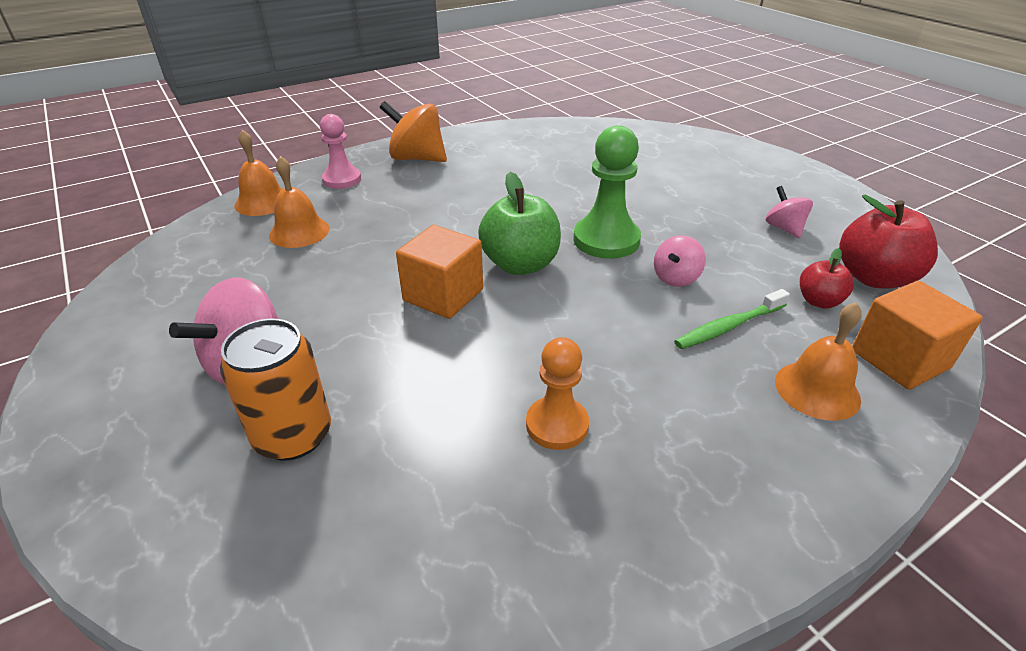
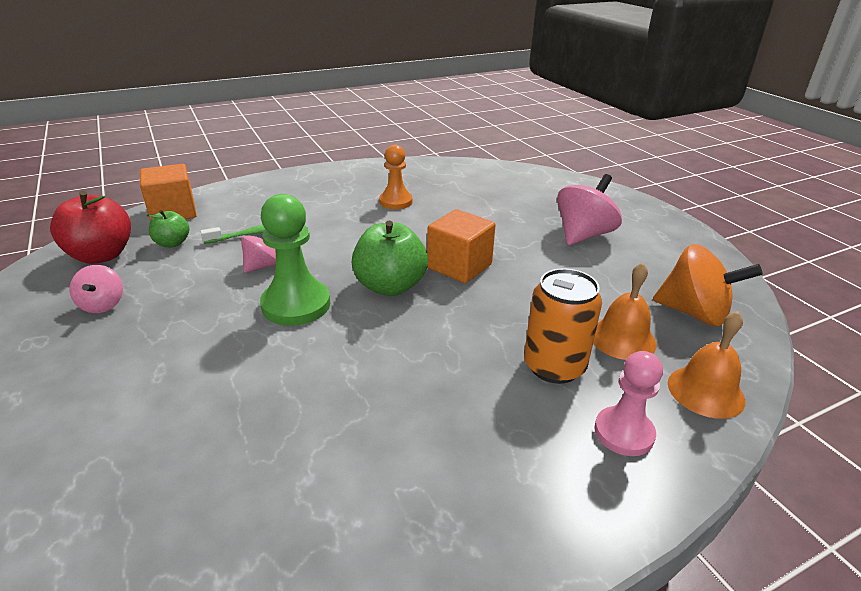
camera: 175 degrees left, 5 degrees down
orange can [220,319,331,461] -> orange can moved to [524,268,602,384]
orange spinning top [379,101,447,162] -> orange spinning top moved to [653,244,763,326]
orange bell [775,302,862,421] -> none
red apple [800,248,854,309] -> green apple [147,210,189,247]

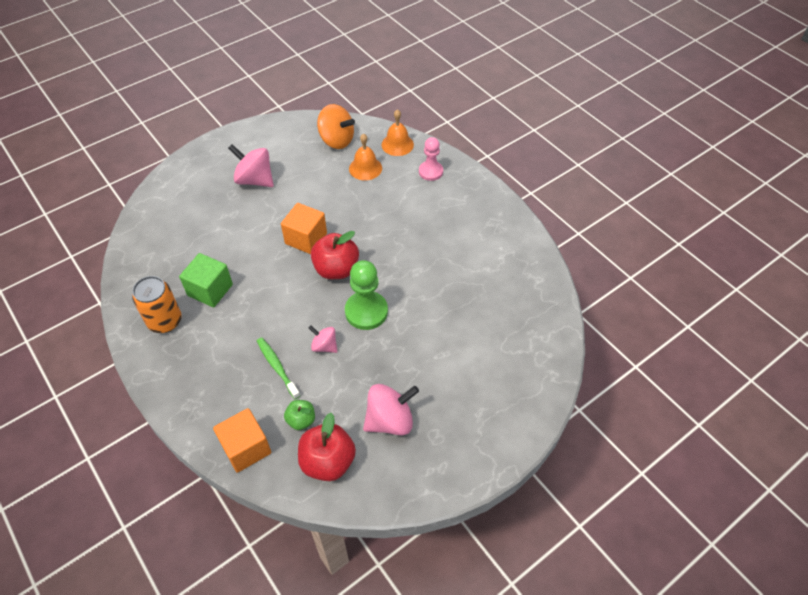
camera: 100 degrees left, 20 degrees up
pink spinning top [70,265,123,313] -> pink spinning top [363,384,419,435], size x1.75
green apple [352,221,428,296] -> red apple [311,231,359,279]
orange pawn [379,145,413,209] -> green cube [179,253,233,307]
orange can [524,268,602,384] -> orange can moved to [132,276,182,333]
orange spinning top [653,244,763,326] -> orange spinning top turned 105 degrees clockwise [317,104,355,149]

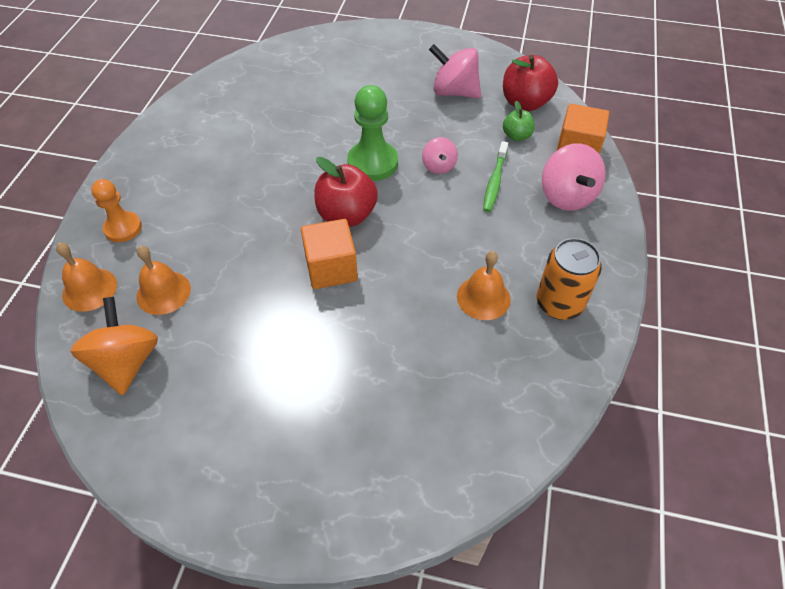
camera: 130 degrees left, 0 degrees up
green cube [179,253,233,307] -> orange bell [457,251,510,320]
pink spinning top [228,144,274,187] -> pink spinning top moved to [542,143,606,211]
pink pawn [419,137,443,181] -> orange pawn [91,179,142,242]

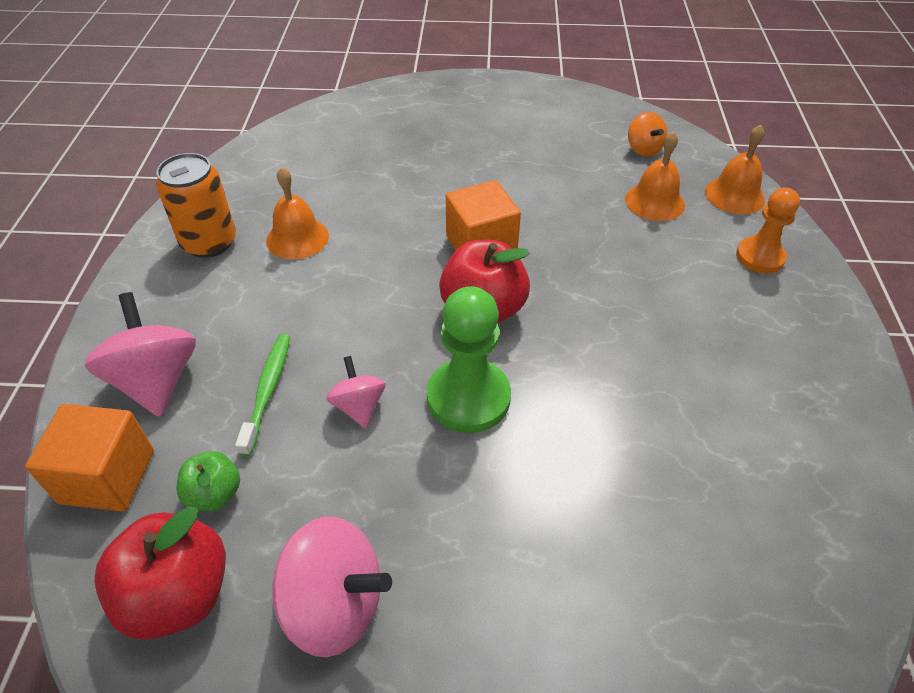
camera: 170 degrees right, 5 degrees down
orange spinning top [70,297,158,395] -> orange spinning top [628,112,667,157], size x0.57

